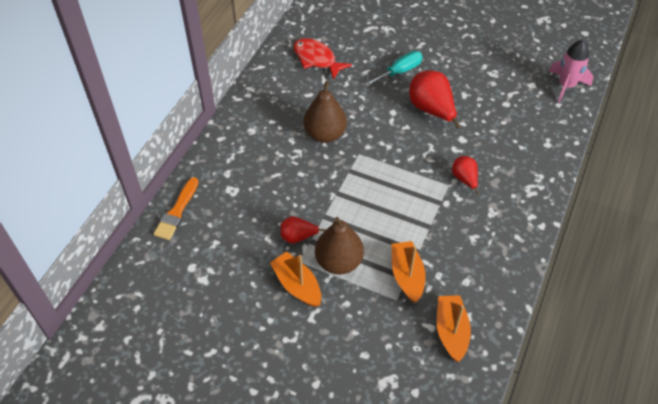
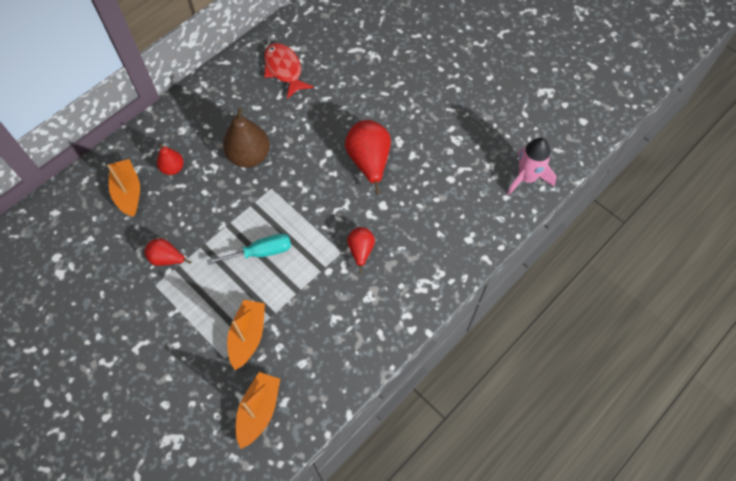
camera: 20 degrees right, 10 degrees up
orange brush [153,177,198,240] -> none
orange boat [270,252,321,307] -> orange boat moved to [107,159,140,217]
brown pear [315,217,364,274] -> none
turquoise screwdriver [364,51,423,86] -> turquoise screwdriver moved to [207,234,291,265]
none -> red pear [157,143,184,175]

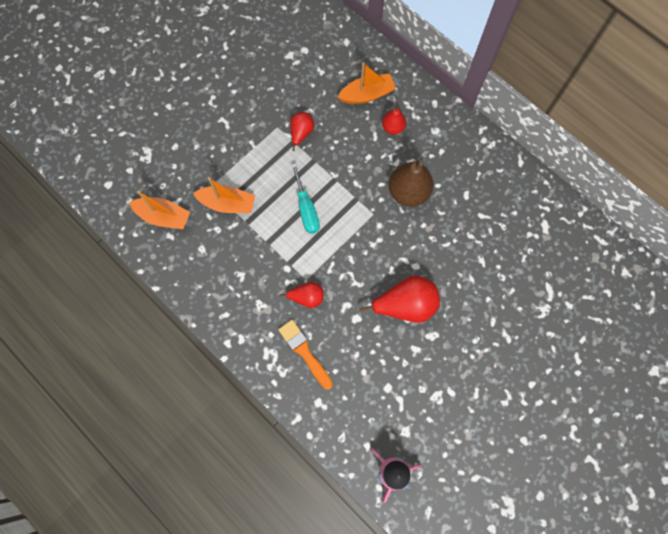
camera: 90 degrees right, 10 degrees up
red fish [264,43,314,99] -> none
none -> orange brush [278,320,333,390]

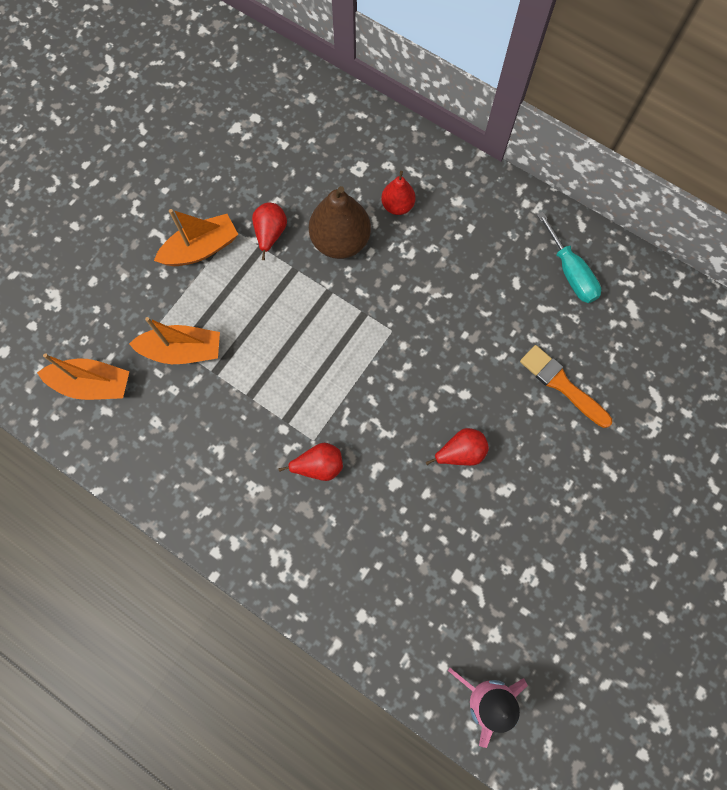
camera: 10 degrees left, 0 degrees up
orange brush [278,320,333,390] -> orange brush moved to [520,345,612,428]
turquoise screwdriver [291,164,320,234] -> turquoise screwdriver moved to [537,212,601,303]
orange boat [338,62,396,104] -> orange boat moved to [154,209,238,266]
red pear [359,276,440,323] -> red pear [426,428,489,466], size x0.57
brown pear [389,161,433,207] -> brown pear moved to [309,186,371,259]

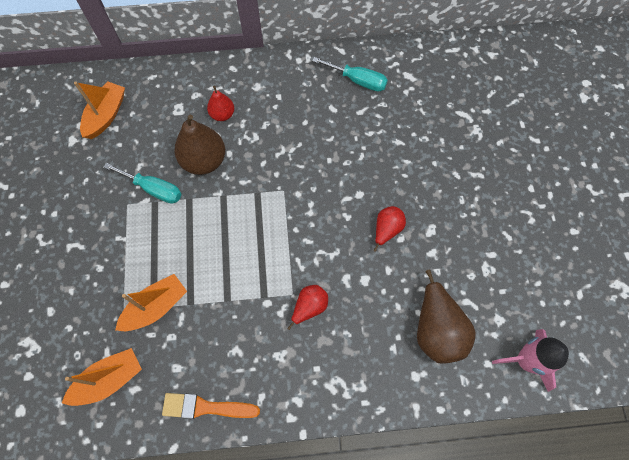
camera: 40 degrees left, 5 degrees down
orange boat [154,209,238,266] -> orange boat moved to [74,81,125,139]
red pear [252,202,287,260] -> turquoise screwdriver [103,163,181,204]
orange brush [520,345,612,428] -> orange brush moved to [162,393,260,419]
none -> brown pear [417,270,476,364]

